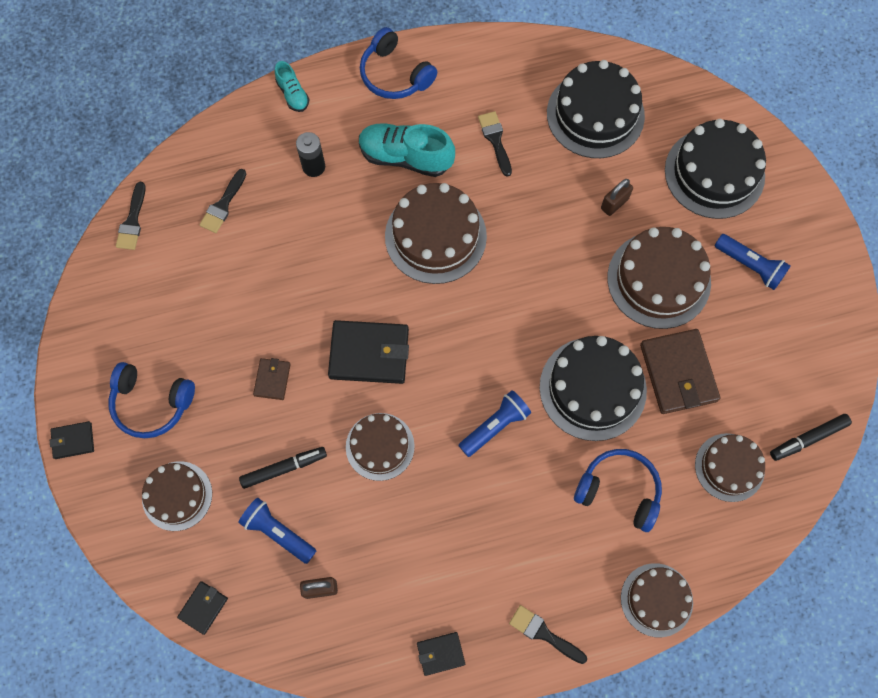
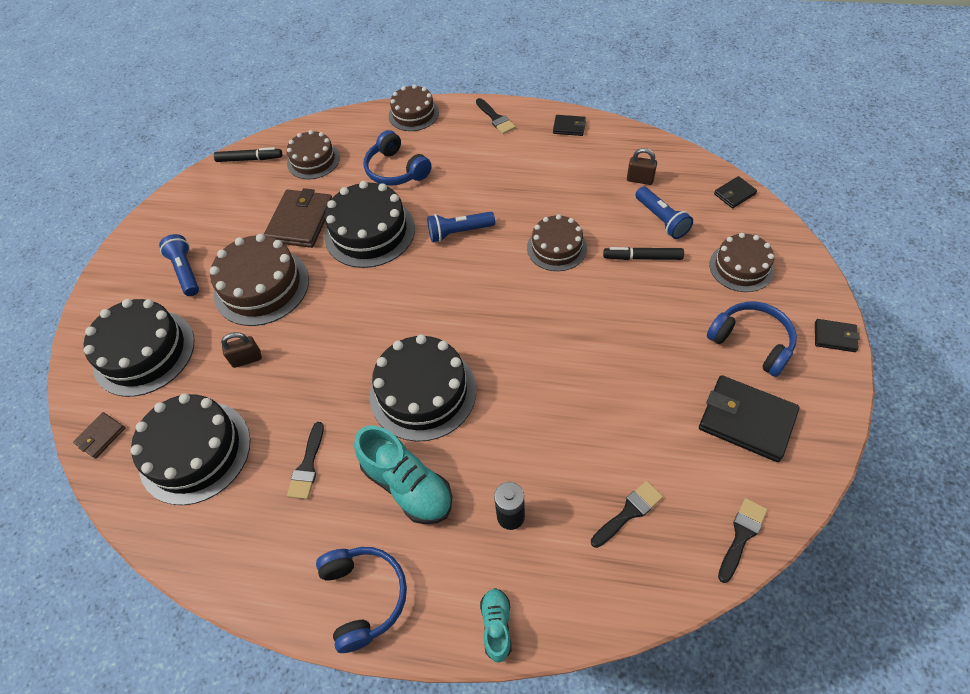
camera: 150 degrees left, 15 degrees down
brown wallet [253,358,291,400] -> brown wallet moved to [73,412,125,459]
black wallet [328,320,409,384] -> black wallet moved to [699,375,800,462]
brown cake [385,183,487,284] -> black cake [370,334,476,442]

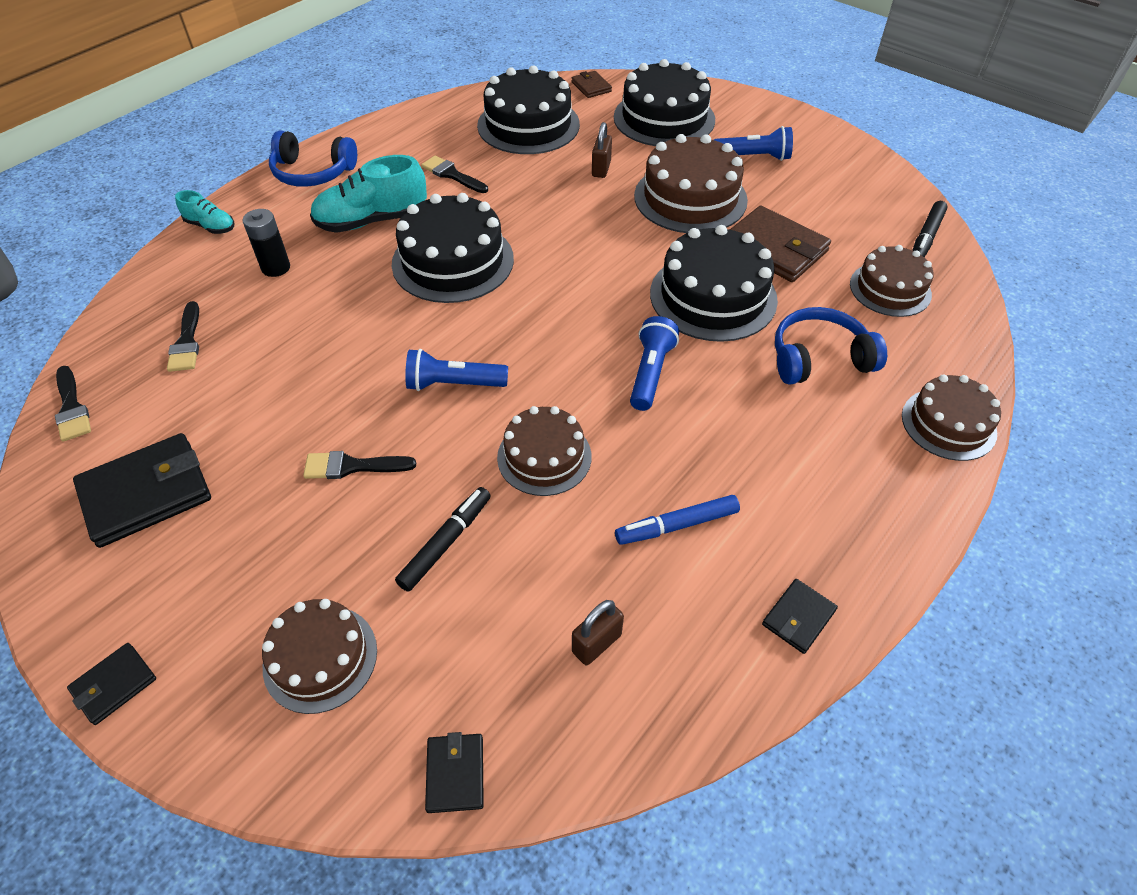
camera: 115 degrees right, 5 degrees down
black brush [476,98,516,134] -> black brush moved to [303,451,416,479]
blue flashlight [635,187,693,239] -> blue flashlight moved to [405,349,508,391]
blue headphones [707,302,797,377] -> none
none -> blue marker [615,495,740,545]

